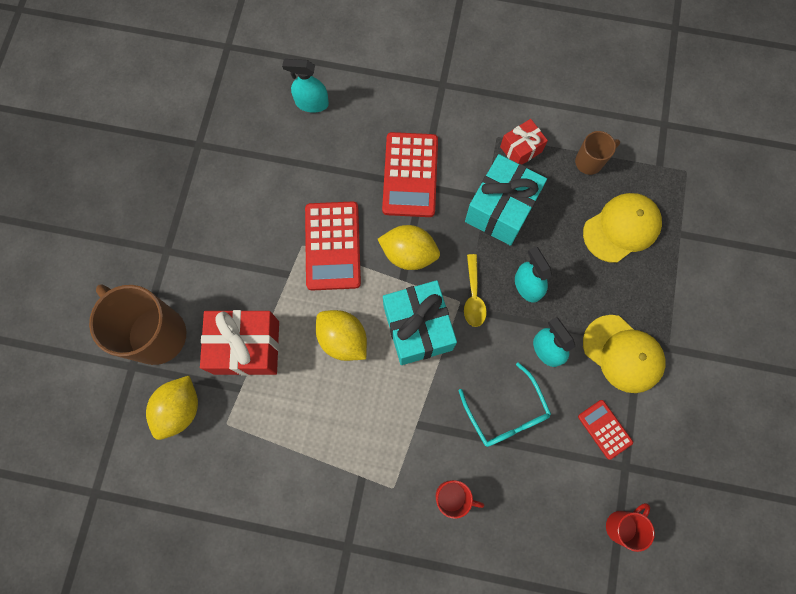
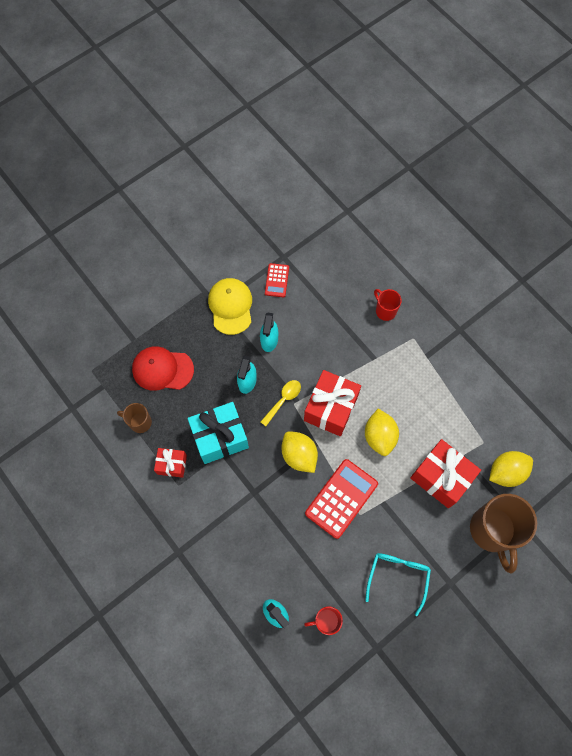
camera: 140 degrees left, 5 degrees down
red calculator [382,132,438,217] -> none
turquoise gift [383,280,457,365] -> red gift [304,370,361,436]
turquoise glasses [459,362,551,447] -> turquoise glasses moved to [365,553,431,616]
yellow cap [583,193,662,263] -> red cap [132,346,194,391]
red mug [606,503,655,552] -> red mug moved to [304,606,343,635]

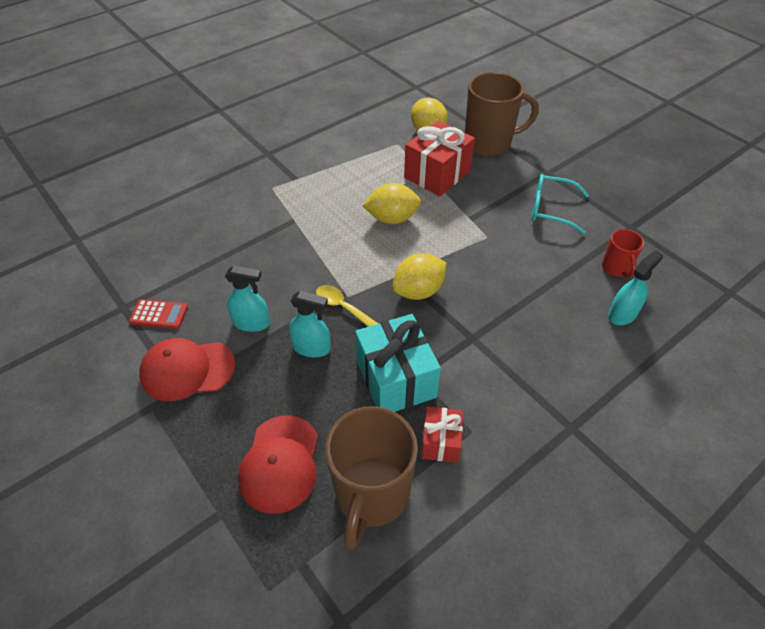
camera: 90 degrees left, 20 degrees down
brown mug [117,403,152,433] -> brown mug [325,406,418,549], size x2.00
yellow cap [208,278,252,335] -> red cap [139,338,235,401]
red gift [304,370,361,436] -> none
red calculator [305,459,378,539] -> none
red mug [374,289,402,321] -> none

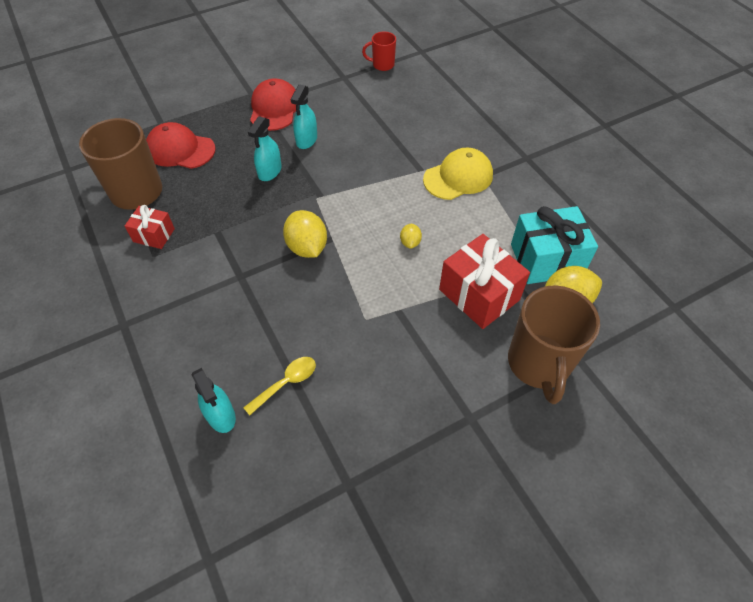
camera: 100 degrees right, 5 degrees up
red calculator [129,299,188,329] -> none
yellow spoon [316,285,379,327] -> yellow spoon moved to [243,357,316,415]
turquoise gift [355,314,441,412] -> turquoise gift moved to [511,206,598,284]
yellow lemon [363,183,421,224] -> yellow lemon [400,224,422,249], size x0.52
turquoise glasses [531,174,589,235] -> none
red mug [602,229,644,278] -> red mug moved to [362,32,396,71]
none -> yellow cap [423,148,493,200]

